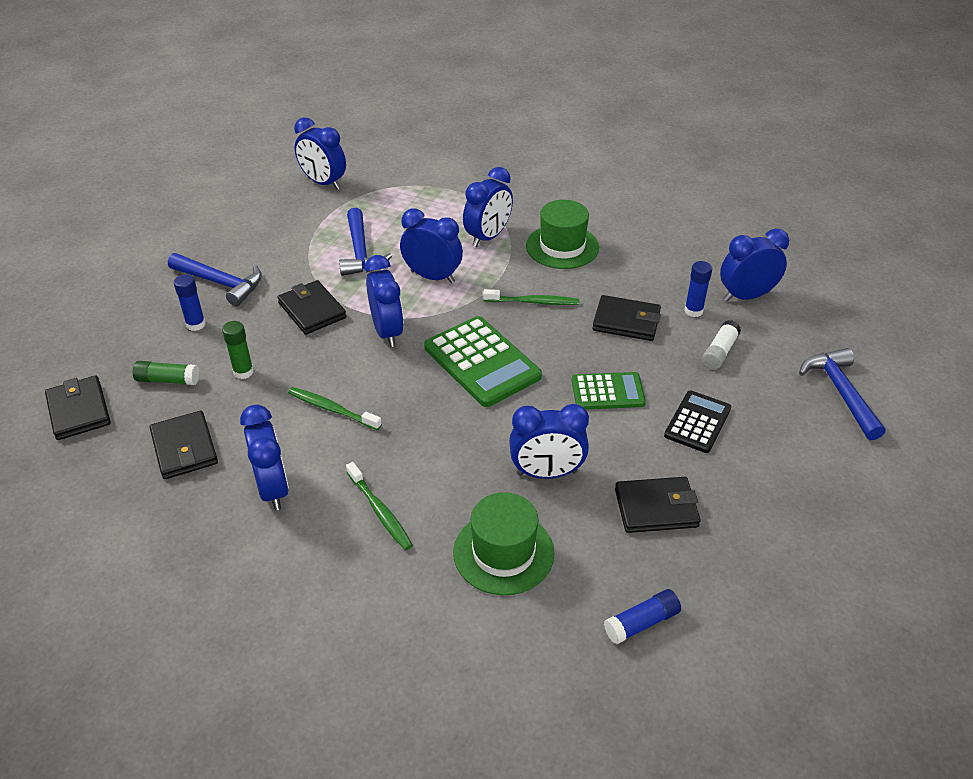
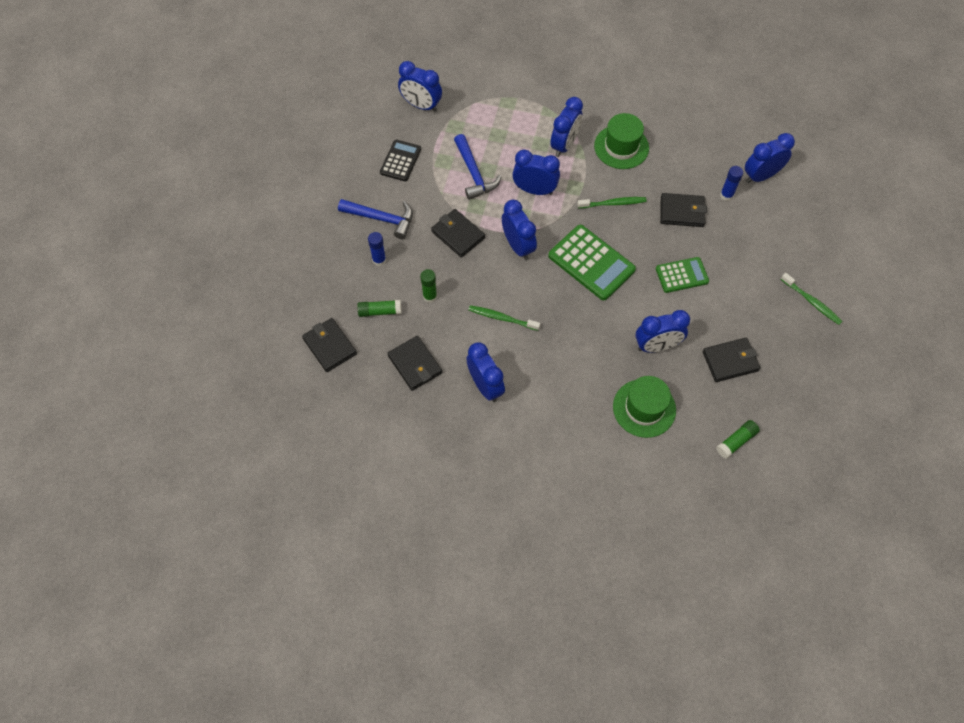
camera: 10 degrees left, 20 degrees up
green toothbrush [346,462,413,550] -> green toothbrush moved to [781,273,842,325]
blue glue stick [604,589,681,644] -> green glue stick [717,420,760,459]
black calculator [664,391,731,453] -> black calculator moved to [380,139,421,181]
white glue stick [702,320,741,370] -> none
blue hammer [799,348,885,440] -> none

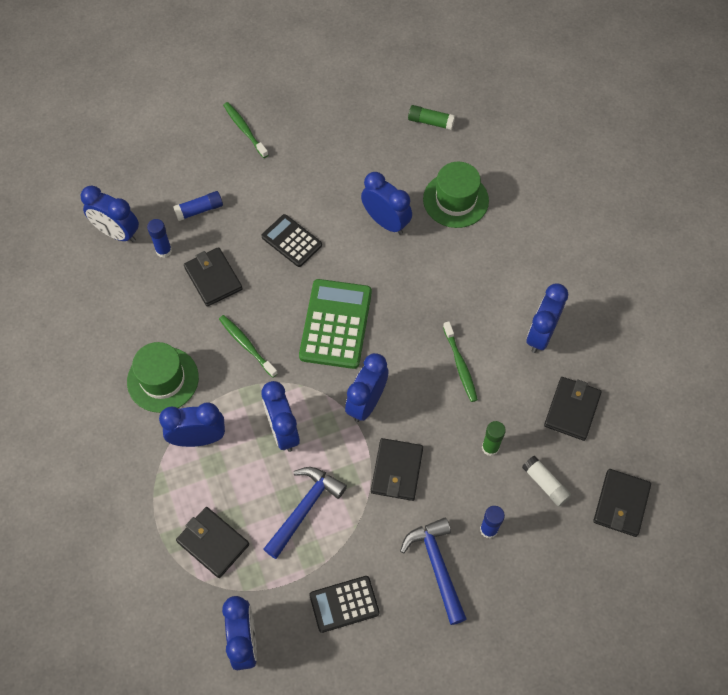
camera: 125 degrees left, 0 degrees up
green glue stick [357,300,402,317] -> white glue stick [522,455,571,507]
green calculator [656,257,709,293] -> black calculator [261,214,322,267]
black wallet [703,338,760,382] -> black wallet moved to [176,507,249,578]
green toothbrush [781,273,842,325] -> green toothbrush turned 45 degrees counterclockwise [223,102,268,158]
none -> blue glue stick [173,191,223,221]

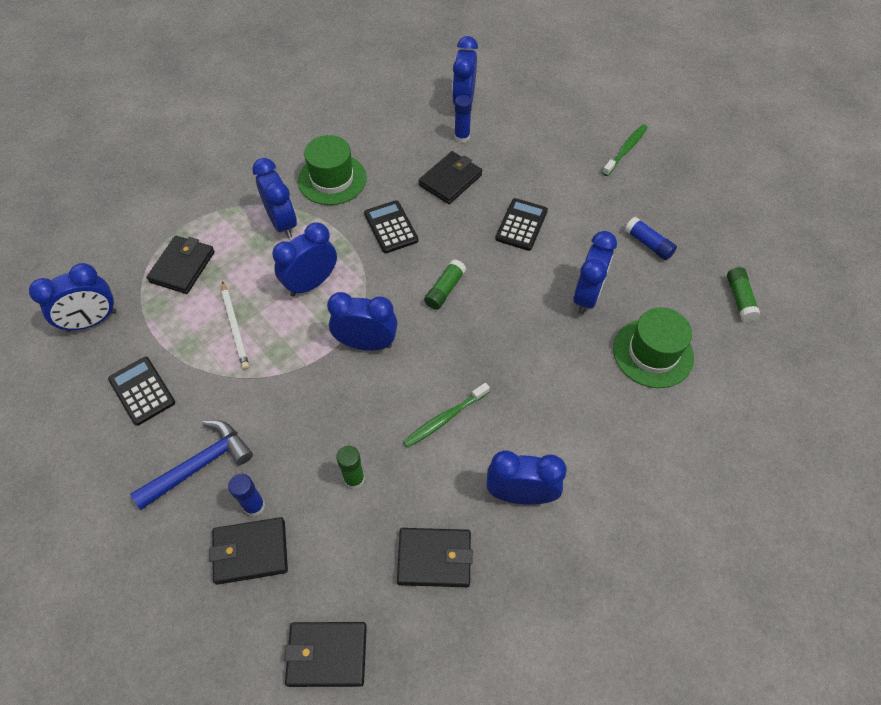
camera: 70 degrees right, 5 degrees down
blue glue stick [173,191,223,221] -> blue glue stick moved to [625,217,677,260]
green toothbrush [219,315,278,378] -> black calculator [364,200,418,253]
blue hammer [263,467,347,559] -> white pencil [222,281,249,369]
green calculator [299,279,372,369] -> green glue stick [424,259,466,310]
black wallet [371,438,423,501] -> black wallet moved to [210,517,288,585]
white glue stick [522,455,571,507] -> none

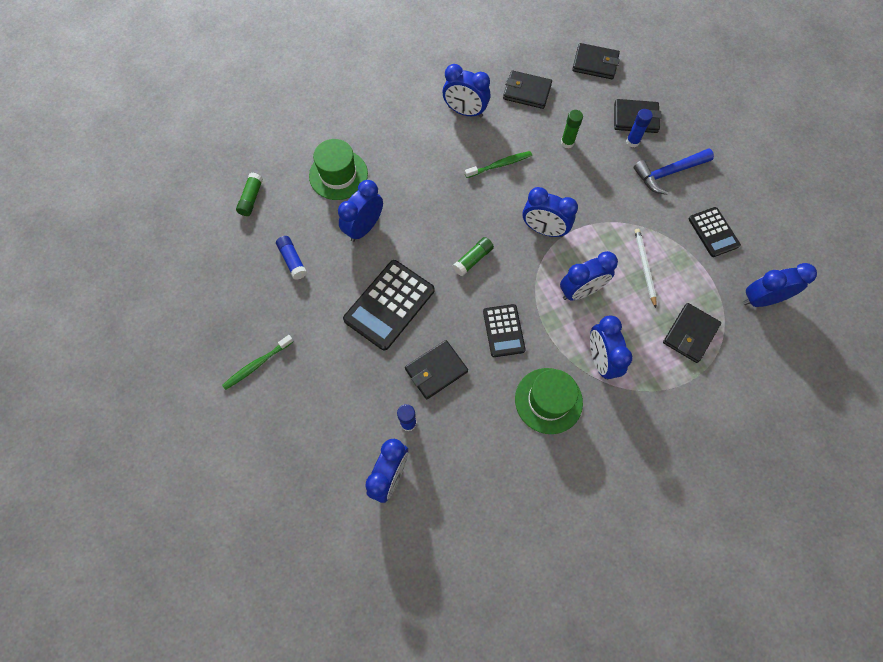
camera: 165 degrees left, 10 degrees up
black calculator [495,198,548,251] -> black calculator [343,260,434,350], size x1.64

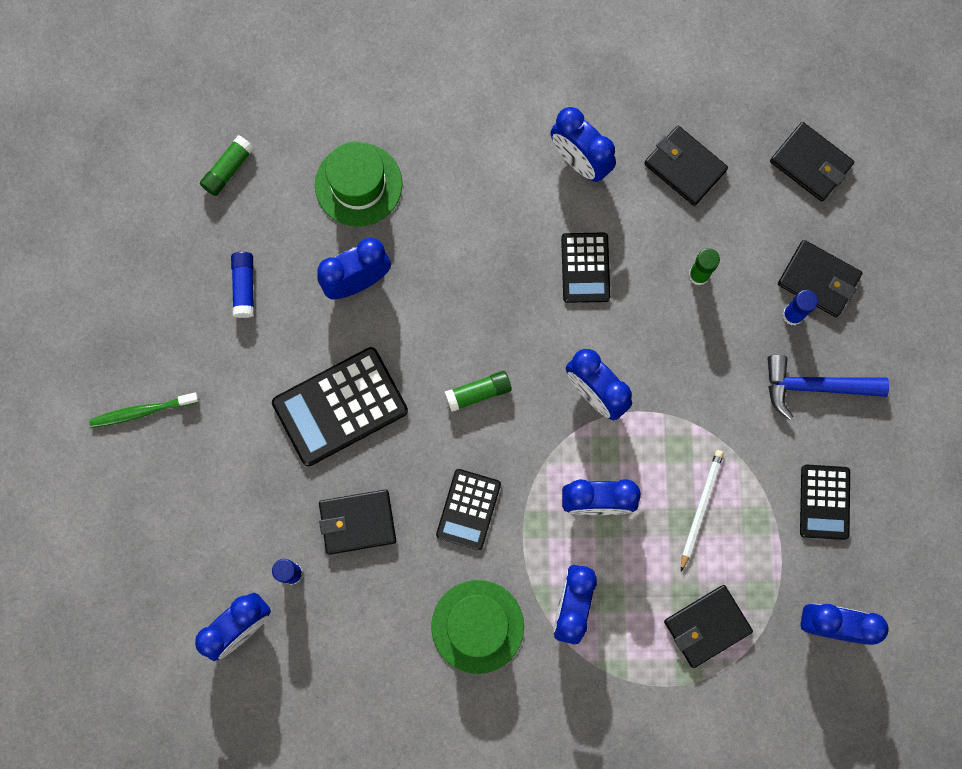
camera: 25 degrees right, 10 degrees up
green toothbrush [465,151,532,178] -> black calculator [561,232,610,303]

